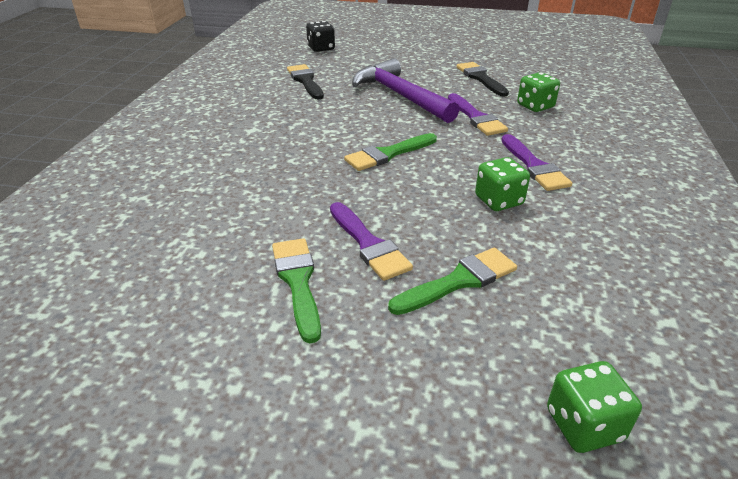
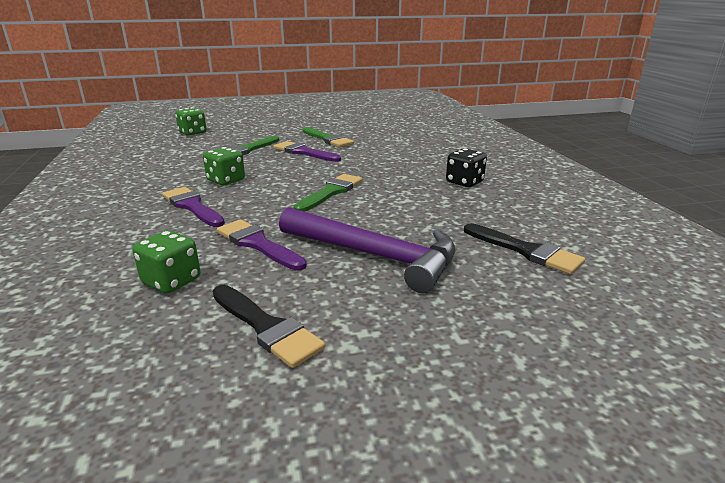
camera: 155 degrees right, 10 degrees down
black dice [306,21,335,52] -> black dice moved to [446,148,487,187]

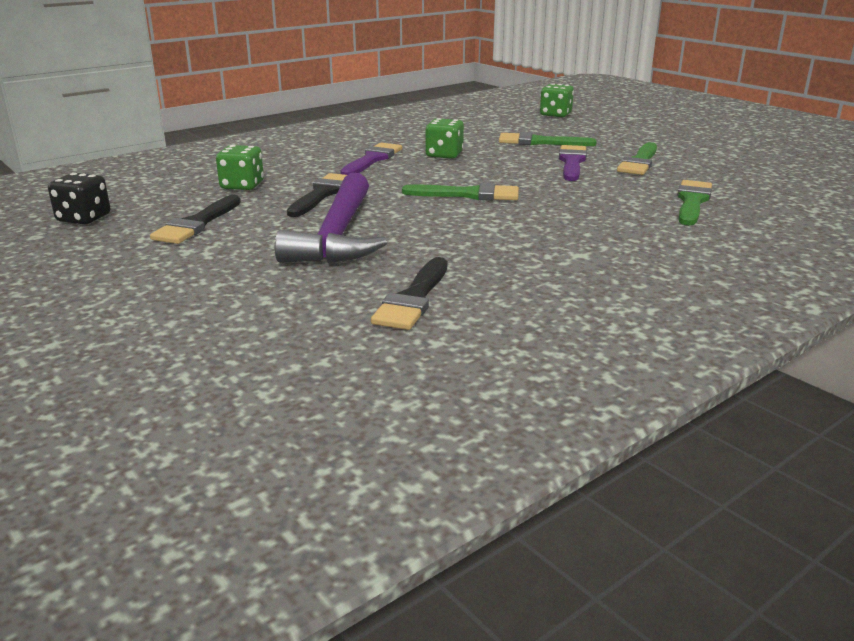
camera: 65 degrees right, 0 degrees up
purple brush [217,219,307,271] -> black brush [287,173,347,217]
black dice [446,148,487,187] -> black dice moved to [48,173,110,224]
none -> green brush [677,180,712,226]

